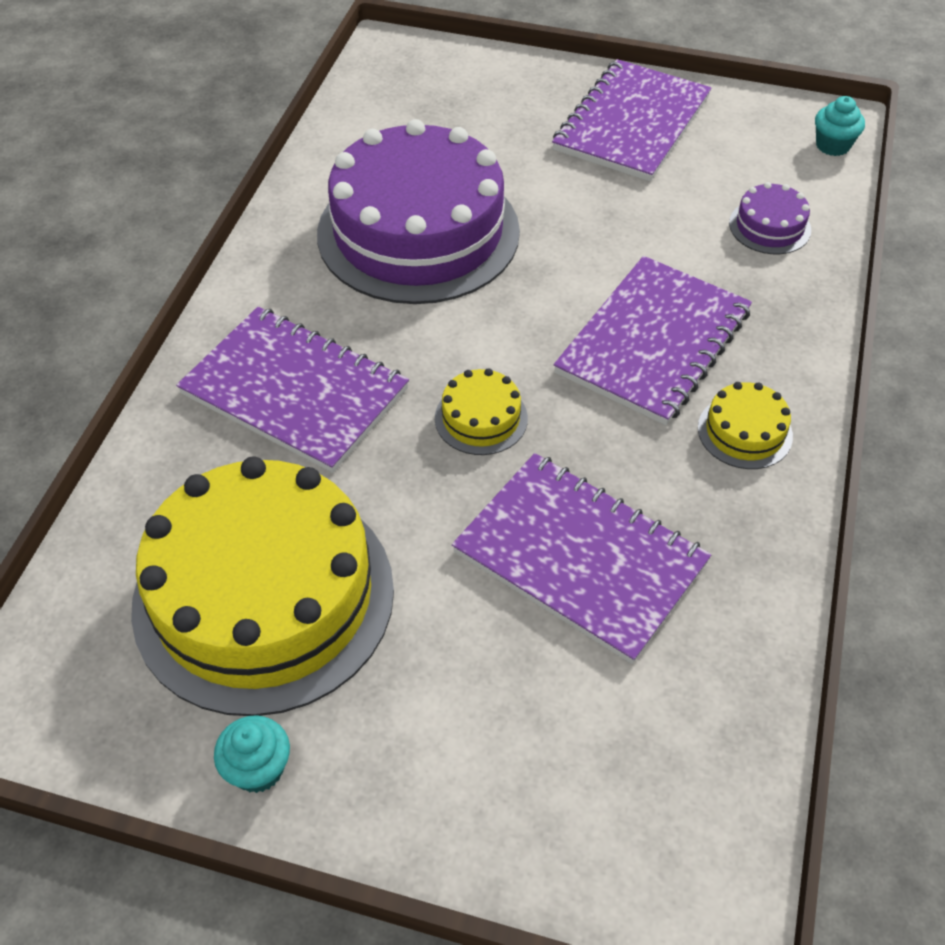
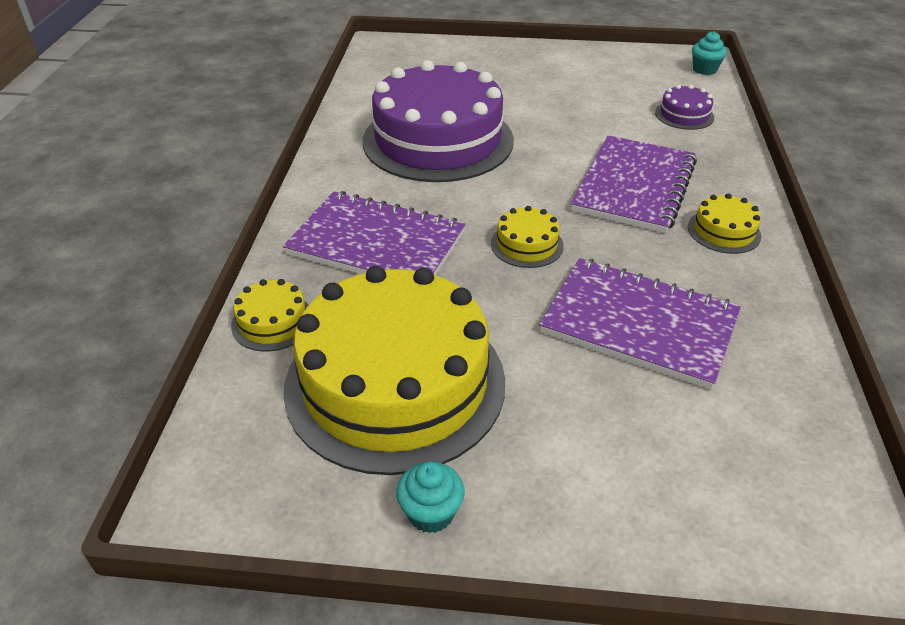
camera: 10 degrees left, 10 degrees down
purple notebook [552,59,712,181] -> none
none -> yellow cake [231,279,308,351]

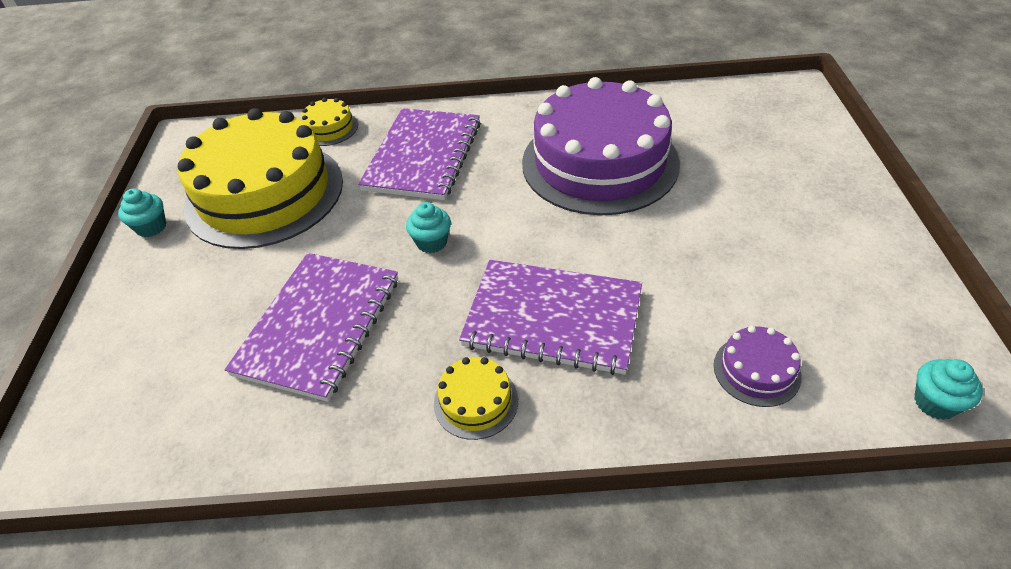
camera: 85 degrees right, 5 degrees up
yellow cake [491,206,564,268] -> turquoise cupcake [406,202,451,253]

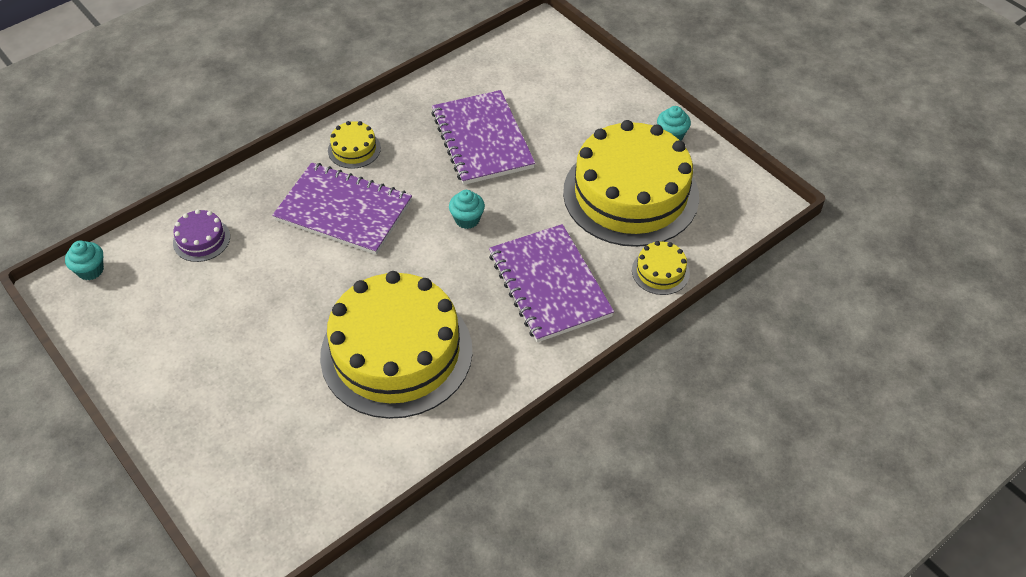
camera: 140 degrees right, 5 degrees up
purple notebook [459,260,642,375] -> purple notebook turned 45 degrees clockwise [272,162,412,255]
purple cake [522,77,680,215] -> yellow cake [320,271,473,419]

